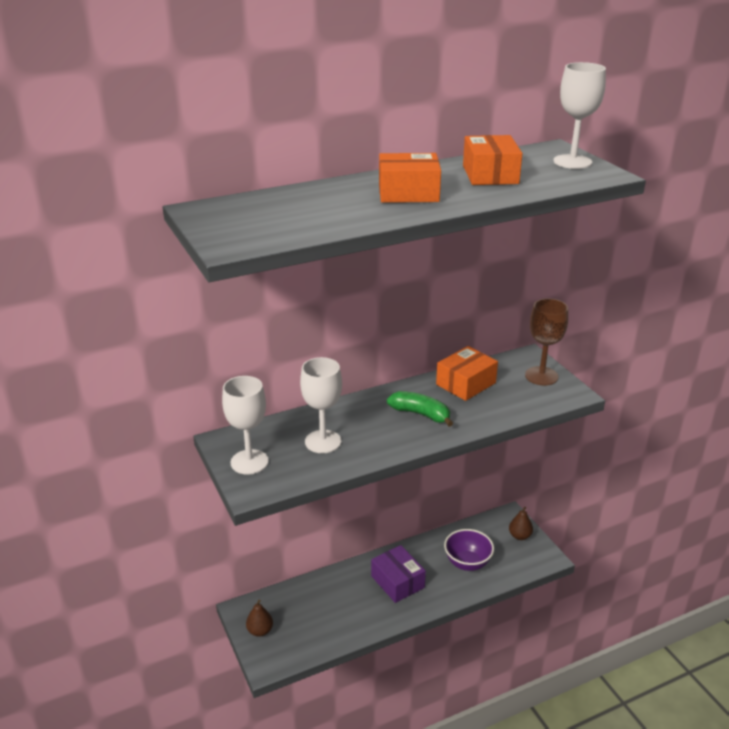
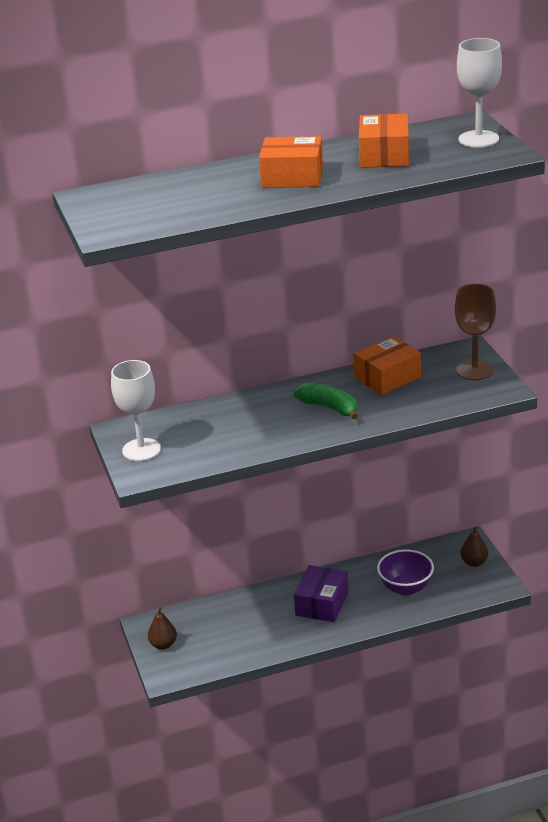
camera: 10 degrees right, 0 degrees up
white goblet [300,357,342,453] -> none
purple box [371,545,426,603] -> purple box turned 45 degrees clockwise [294,565,349,622]

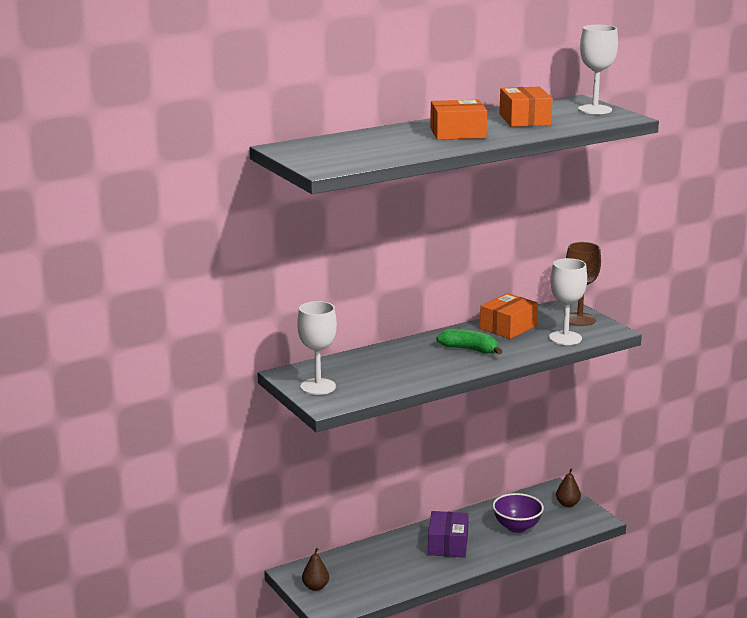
camera: 15 degrees left, 10 degrees down
none -> white goblet [549,258,587,345]

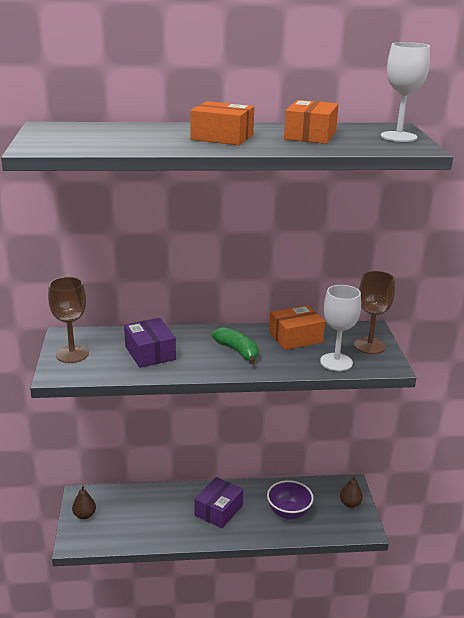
camera: 25 degrees right, 5 degrees up
white goblet [297,301,337,395] -> brown goblet [48,277,89,363]
none -> purple box [124,318,176,368]

